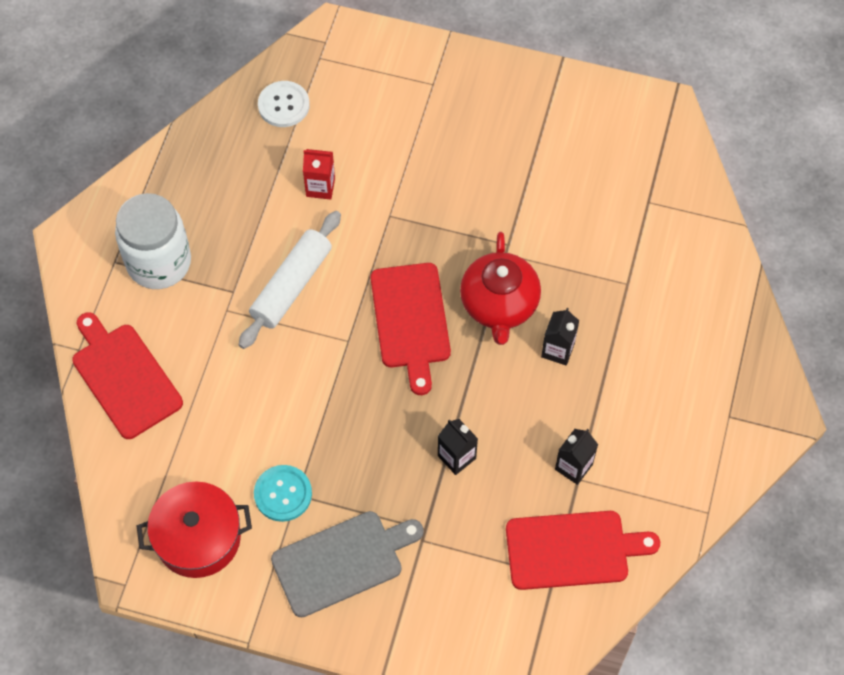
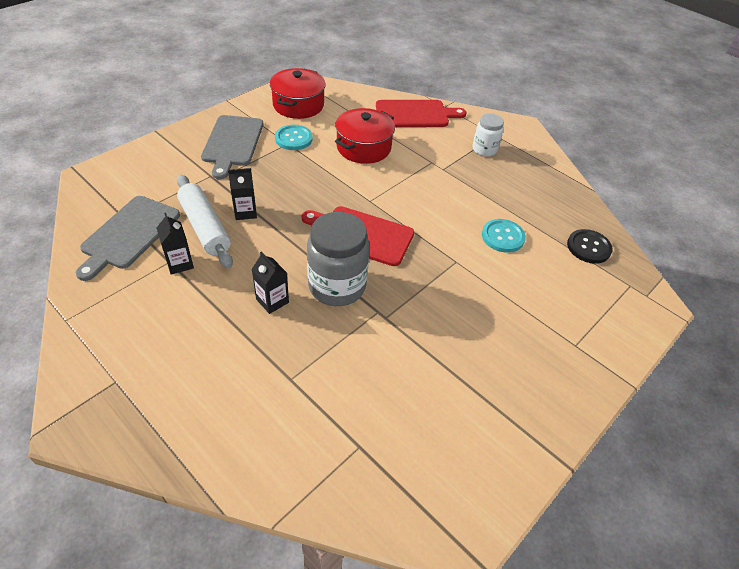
camera: 115 degrees right, 15 degrees down
white jar [115,193,191,289] -> white jar [472,113,504,157], size x0.57
white rolling pin [239,211,341,349] -> white rolling pin moved to [177,175,233,268]
white button [258,81,310,127] -> black button [567,229,613,264]
red carton [303,149,335,200] -> turquoise button [482,219,526,253]
red teapot [460,232,541,345] -> grey jar [307,212,370,306]
red cutting board [506,511,660,590] -> grey cutting board [76,196,180,281]
none -> red pot [335,108,395,164]

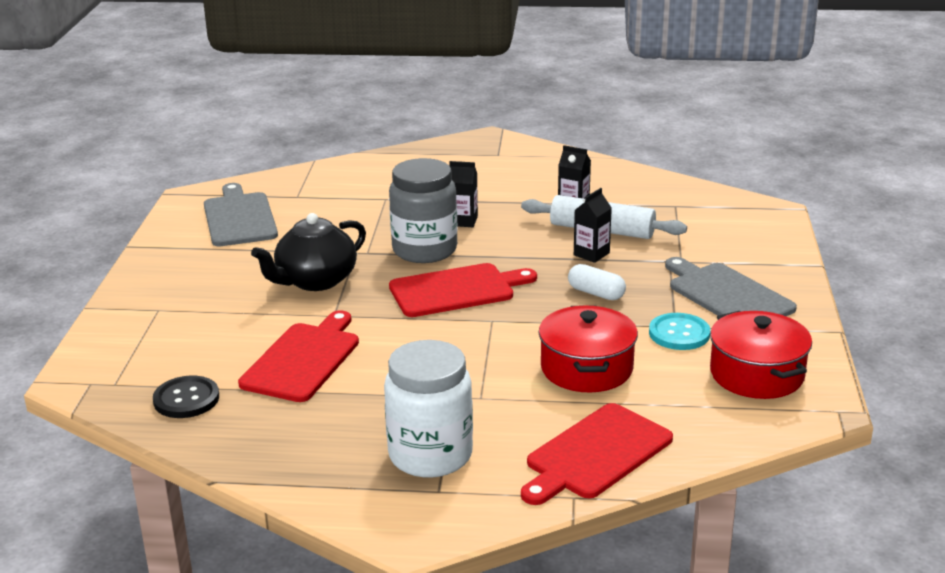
camera: 145 degrees right, 20 degrees down
grey cutting board [76,196,180,281] -> grey cutting board moved to [204,183,278,246]
white jar [472,113,504,157] -> white jar [384,340,473,478], size x1.75
turquoise button [482,219,526,253] -> red cutting board [238,310,359,402]
none -> black teapot [251,213,366,291]
none -> white capsule [568,264,626,300]

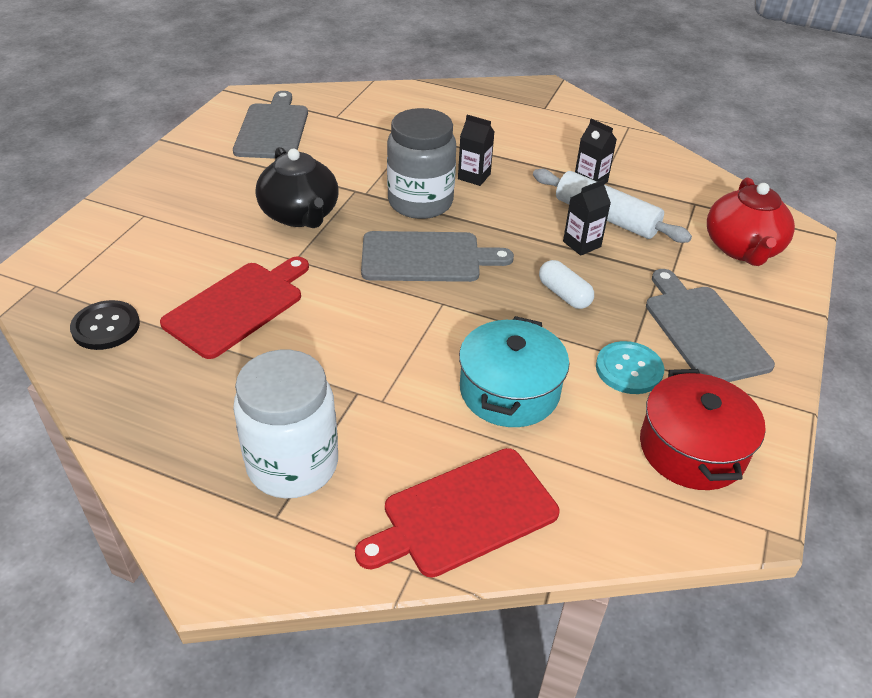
camera: 15 degrees right, 15 degrees up
black teapot [251,213,366,291] -> black teapot turned 90 degrees counterclockwise [256,147,339,228]
red cutting board [389,263,537,317] -> grey cutting board [361,231,514,282]
red pot [539,305,638,393] -> turquoise pot [459,316,569,427]
none -> red teapot [707,177,795,266]

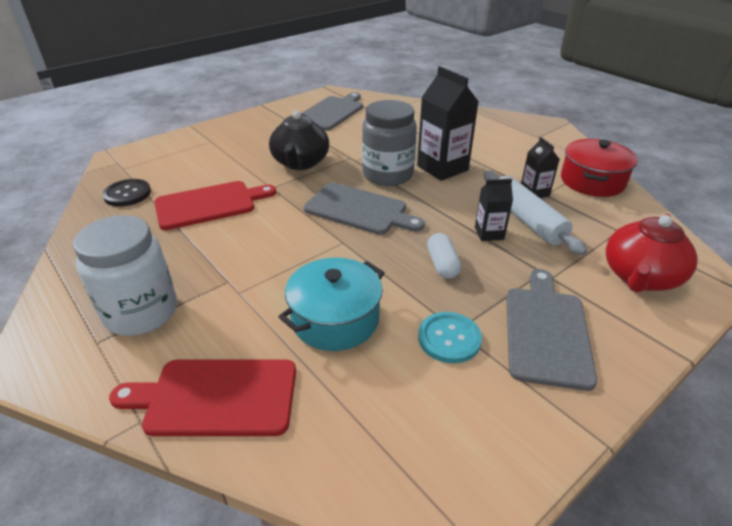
camera: 30 degrees right, 5 degrees down
black carton [458,115,495,186] -> black carton [417,66,479,181], size x1.85
red pot [640,369,766,490] -> red pot moved to [561,139,638,197]

